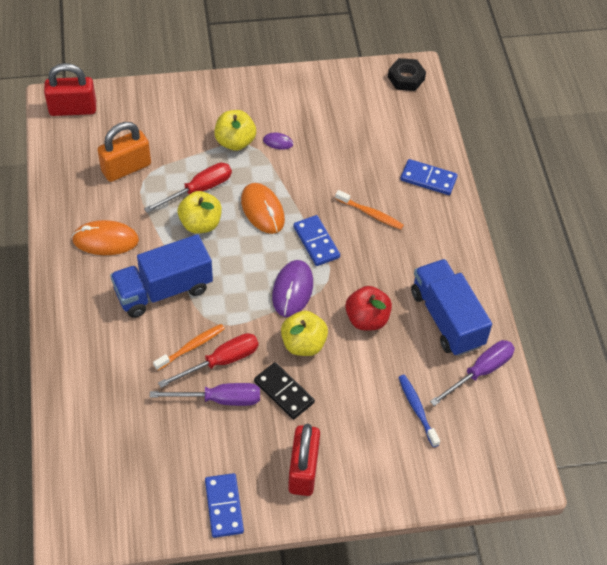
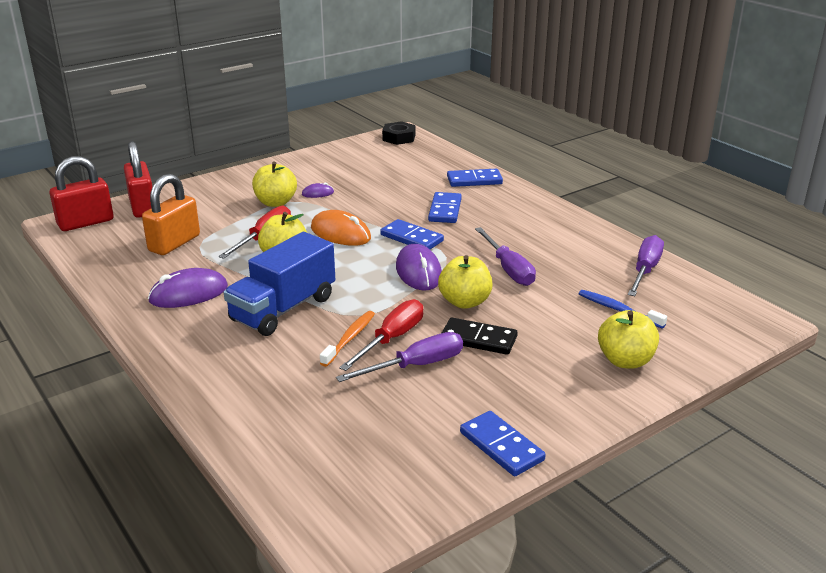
camera: 25 degrees left, 25 degrees down
orange mouse [72,220,139,255] -> purple mouse [148,268,228,308]
red padlock [288,424,320,496] -> red padlock moved to [124,141,152,218]
orange toothbrush [335,190,404,230] -> blue domino [428,192,462,223]
red apple [345,286,392,330] -> purple screwdriver [475,227,536,286]
blue truck [411,259,492,356] -> none
none -> yellow apple [598,310,659,369]

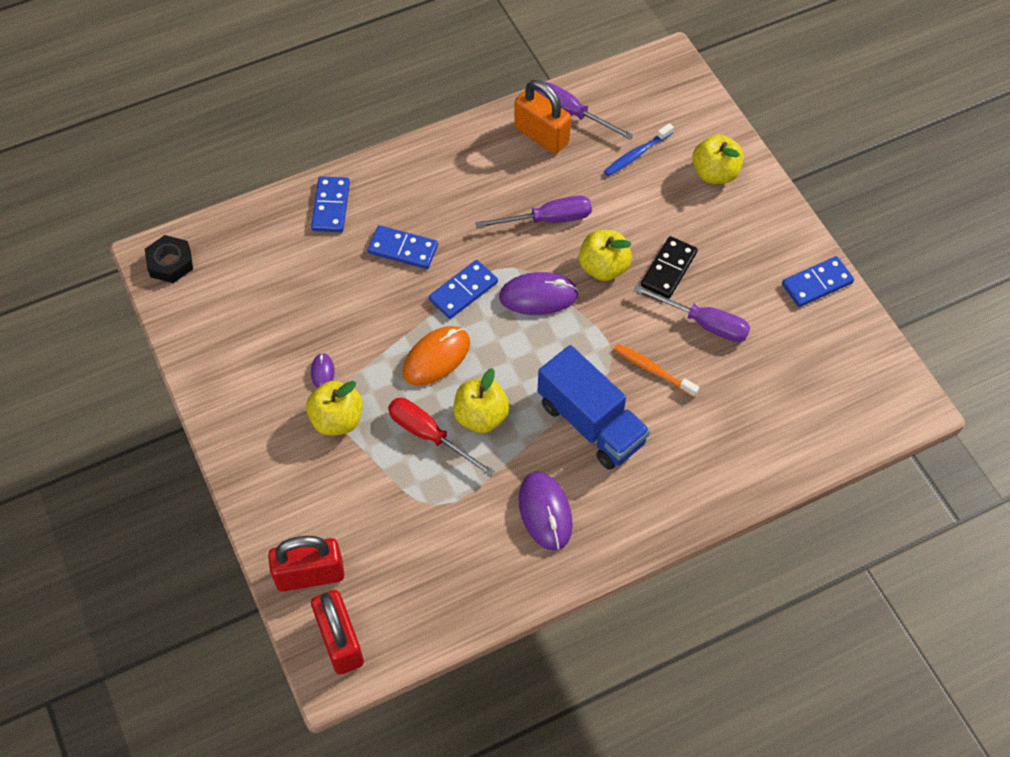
camera: 80 degrees left, 30 degrees up
orange padlock [142,174,200,255] -> orange padlock moved to [514,80,571,154]
purple screwdriver [336,332,463,382] -> purple screwdriver turned 135 degrees clockwise [633,285,750,342]
red screwdriver [339,299,423,371] -> none

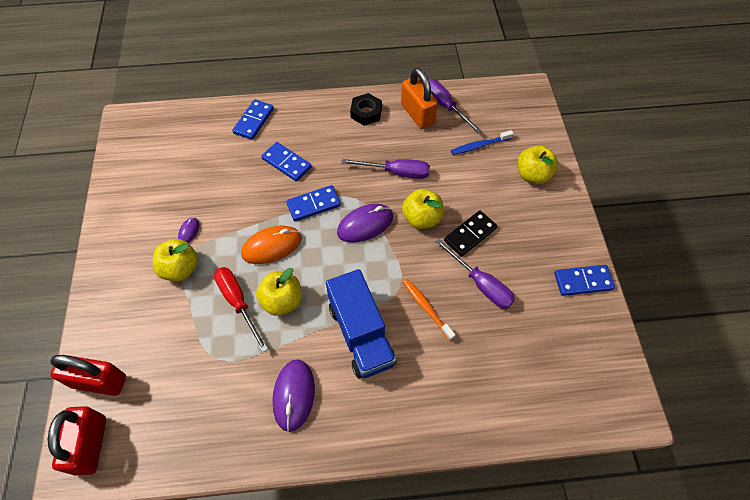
camera: 20 degrees right, 0 degrees up
black nut [145,235,193,283] -> black nut moved to [350,93,382,126]
purple mouse [499,272,579,315] -> purple mouse turned 45 degrees counterclockwise [337,204,393,243]

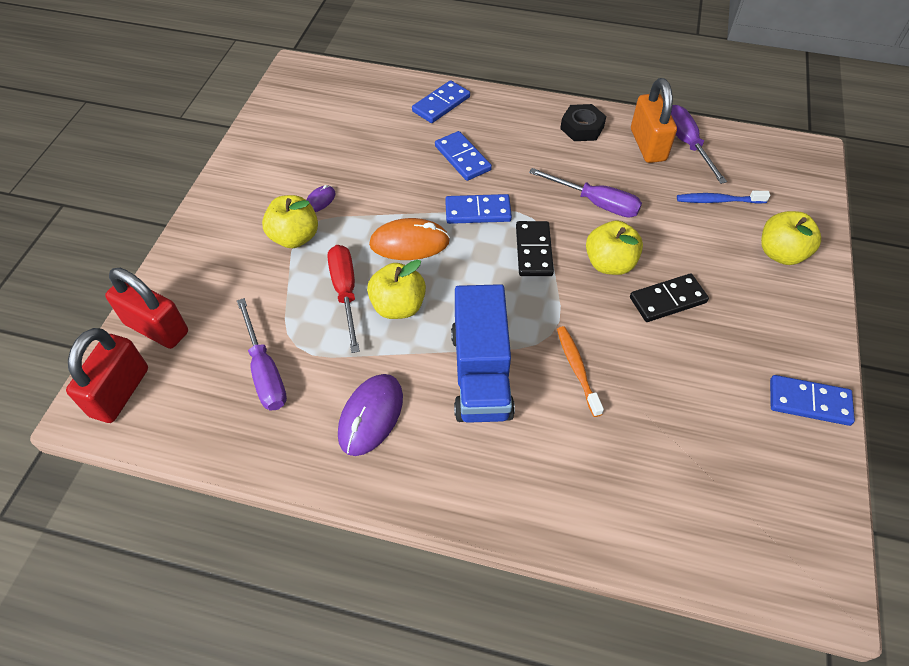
camera: 20 degrees right, 5 degrees down
purple mouse [337,204,393,243] -> black domino [516,221,554,276]
purple screwdriver [435,239,515,309] -> purple screwdriver moved to [237,298,287,410]

